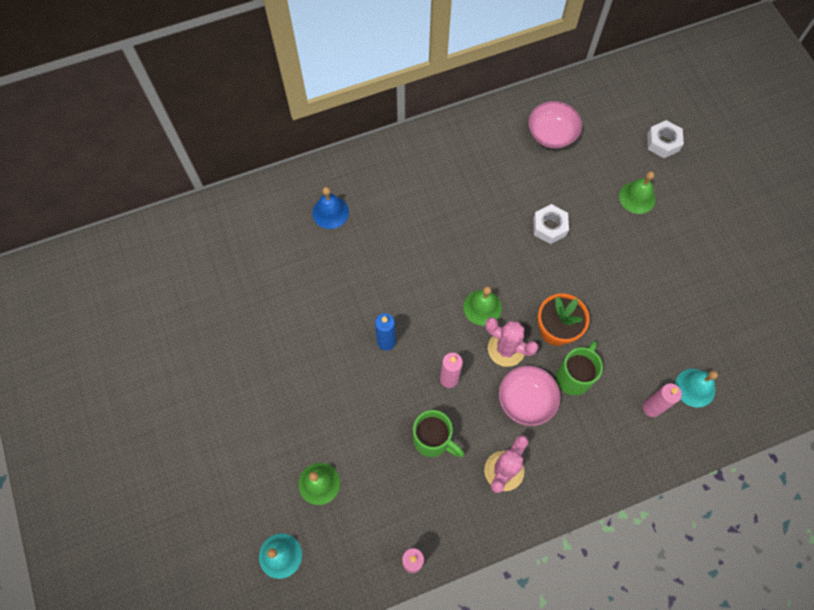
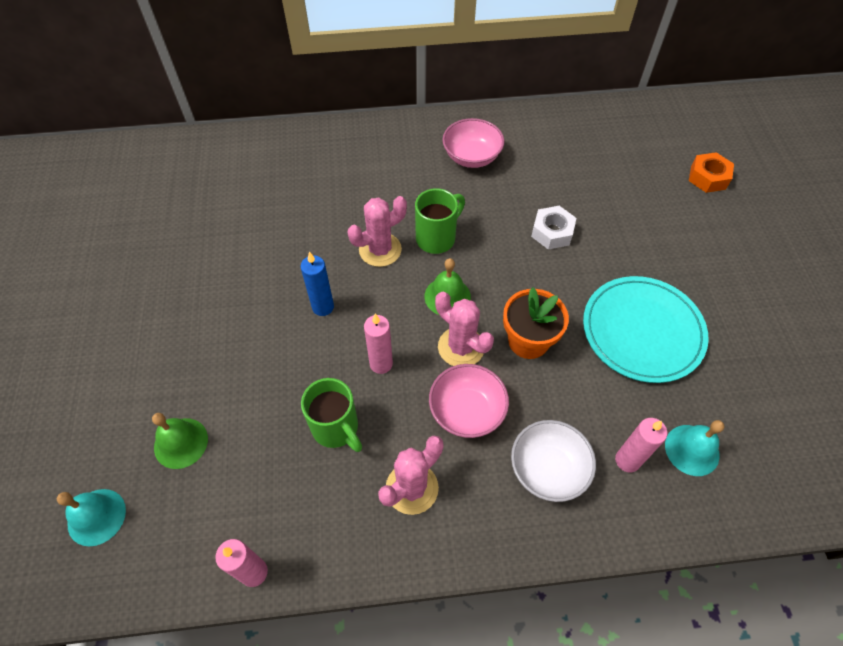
camera: 15 degrees right, 10 degrees down
blue bell [312,187,349,229] -> none
pink bowl [528,101,582,149] -> pink bowl moved to [442,118,504,168]
green mug [556,341,603,396] -> green mug moved to [415,188,465,254]
green bell [619,171,656,214] -> none
white nut [647,120,684,158] -> orange nut [689,152,734,193]
none -> pink cactus [348,196,407,267]
none -> white bowl [511,420,596,502]
none -> turquoise plate [583,276,709,383]

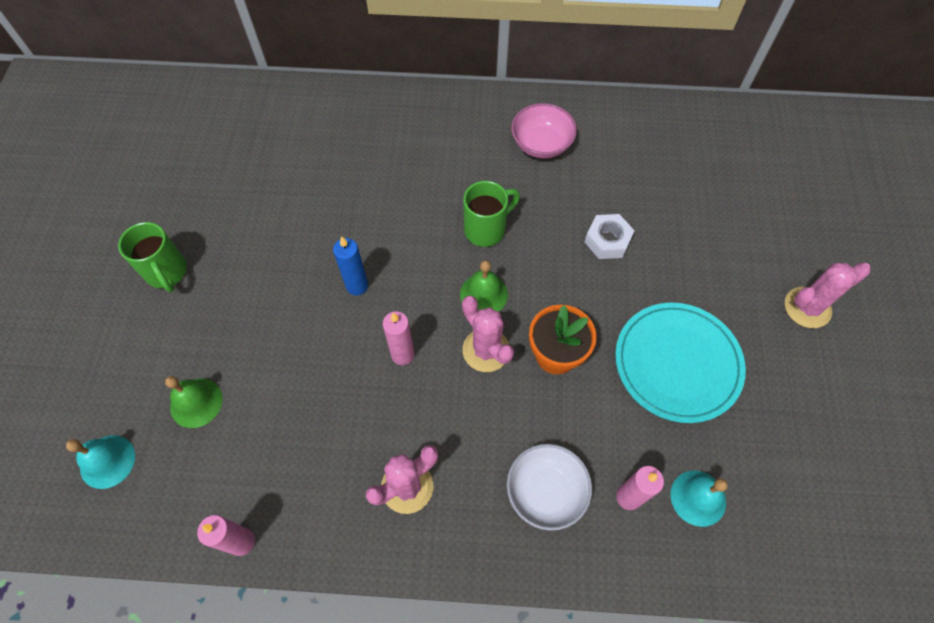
camera: 10 degrees right, 5 degrees up
green mug [301,378,362,452] -> green mug moved to [118,222,187,293]
pink cactus [348,196,407,267] -> pink cactus moved to [785,263,870,328]
pink bowl [429,364,509,438] -> none
orange nut [689,152,734,193] -> none

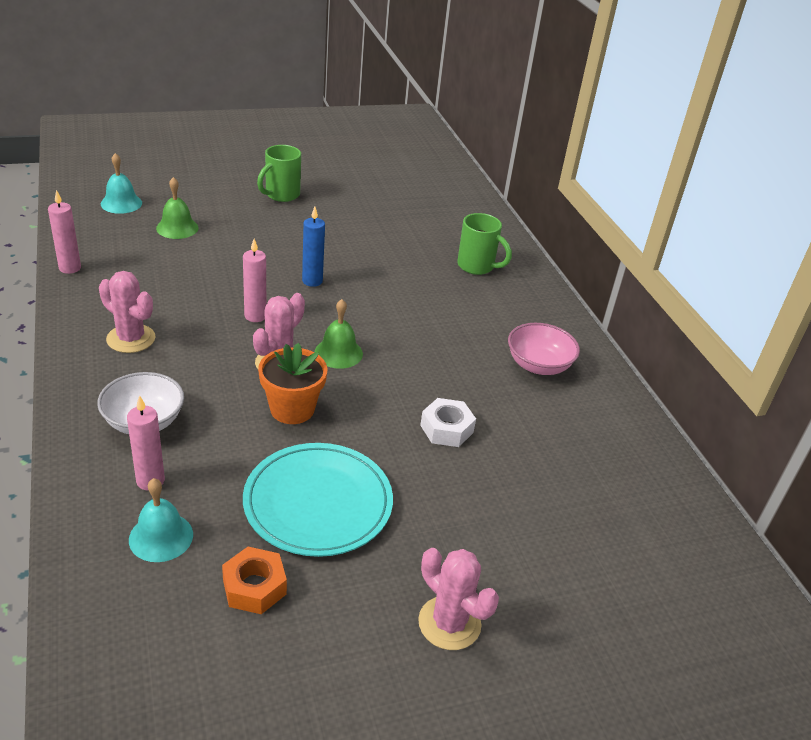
camera: 65 degrees right, 25 degrees down
green mug [463,181,520,247] -> green mug moved to [457,213,512,275]
none -> orange nut [222,547,287,614]

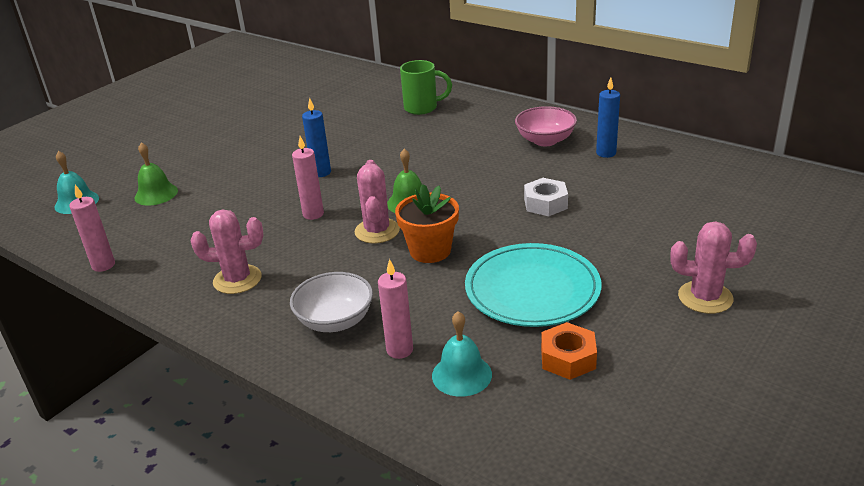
camera: 30 degrees left, 5 degrees down
green mug [257,145,301,202] -> none
none -> blue candle [596,77,620,158]

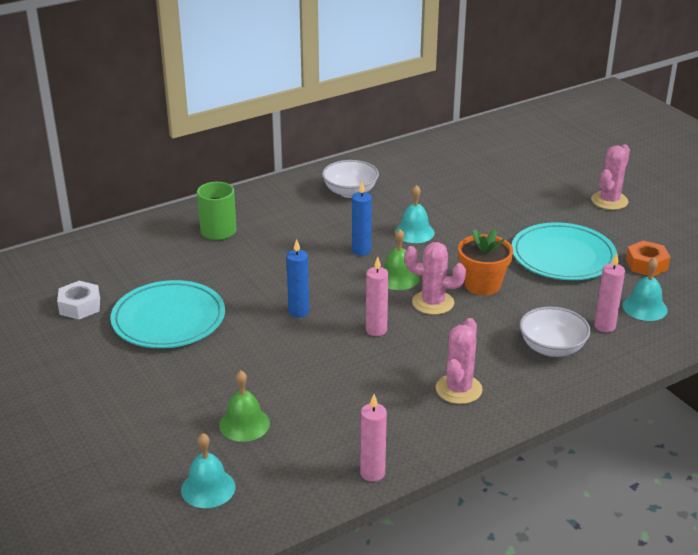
camera: 70 degrees left, 0 degrees up
pink bowl [515,106,577,146] -> white bowl [322,160,379,198]
white nut [524,178,568,216] -> white nut moved to [57,281,100,320]
blue candle [596,77,620,158] -> blue candle moved to [352,182,372,256]
none -> turquoise plate [110,280,225,348]
none -> turquoise bell [395,185,435,243]

